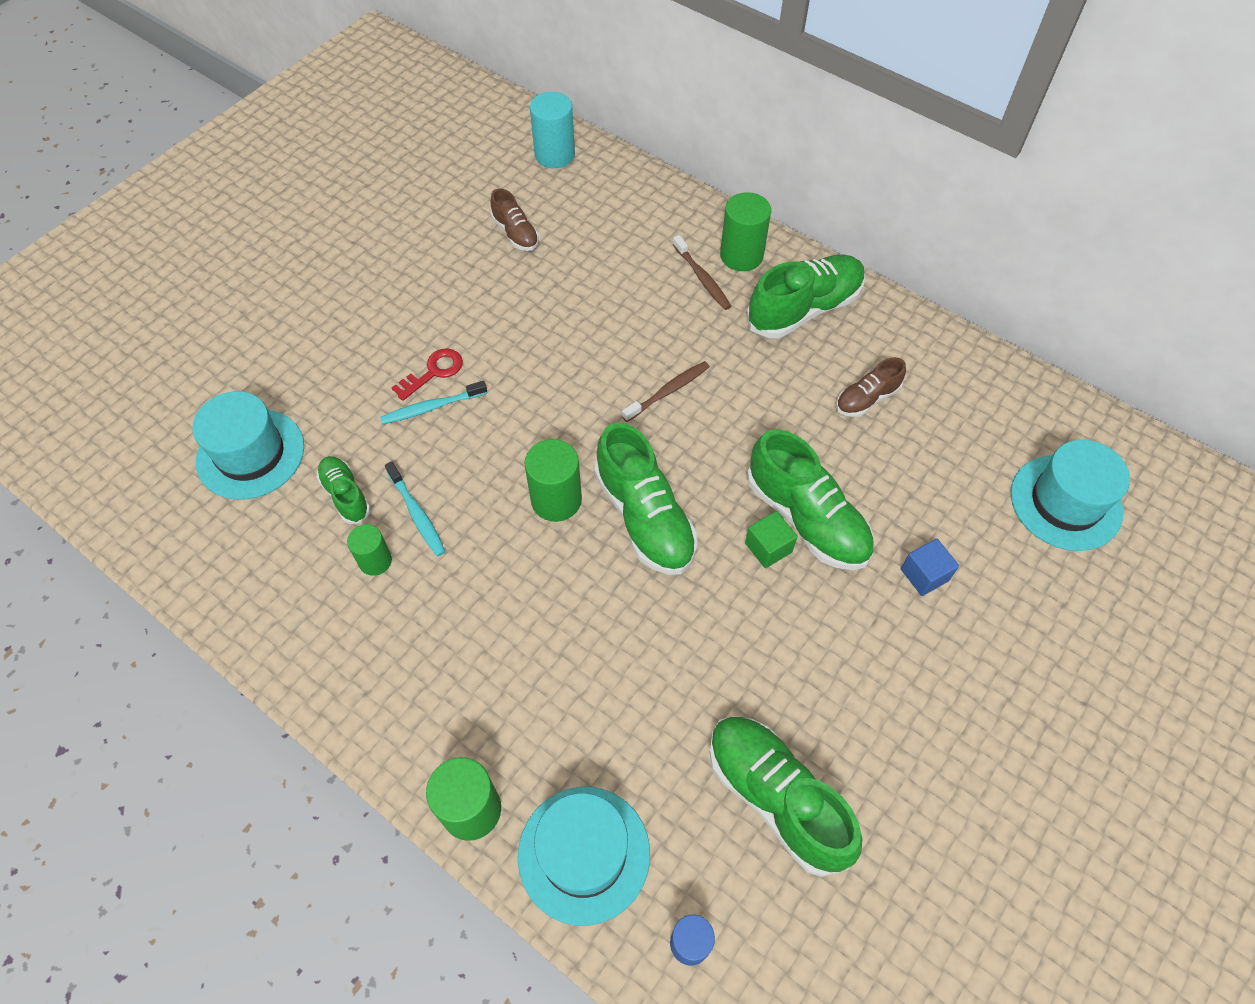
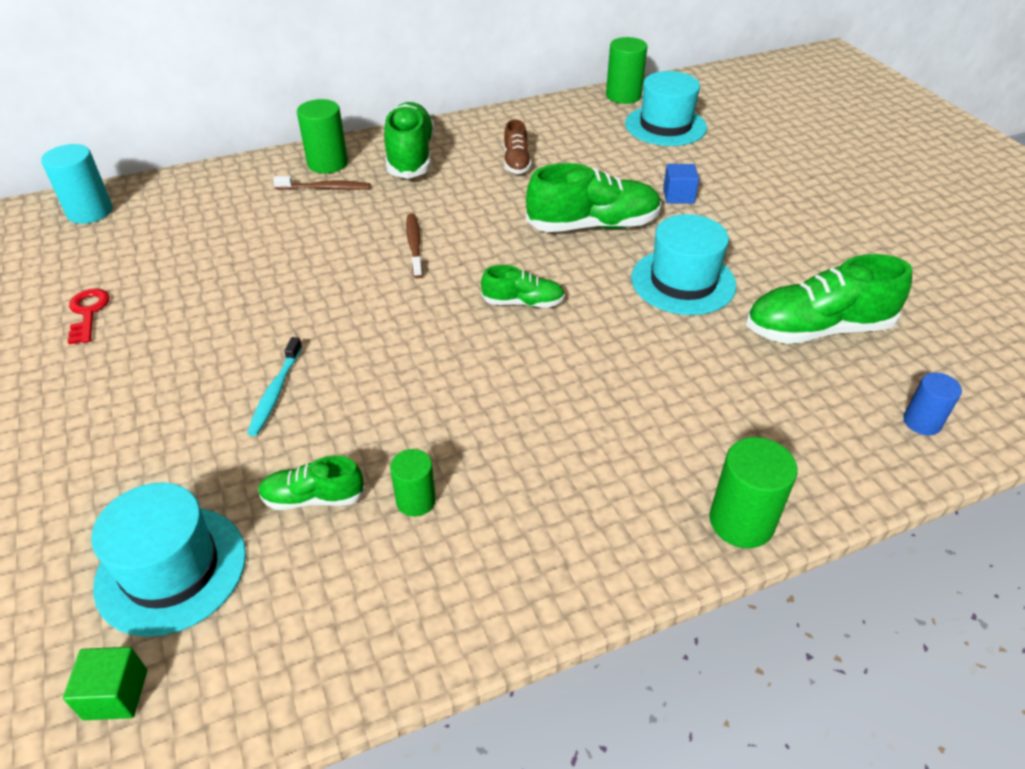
camera: 60 degrees left, 15 degrees down
turquoise toothbrush [385,462,446,556] -> none
red key [392,348,463,401] -> red key moved to [68,288,110,344]
brown shoe [491,188,539,251] -> none
turquoise hat [518,787,650,926] -> turquoise hat moved to [631,214,736,315]
green cylinder [525,439,582,522] -> green cylinder moved to [606,37,647,104]
green shoe [594,422,698,575] -> green shoe [481,265,565,308], size x0.54
green cube [745,511,797,568] -> green cube moved to [63,647,147,720]

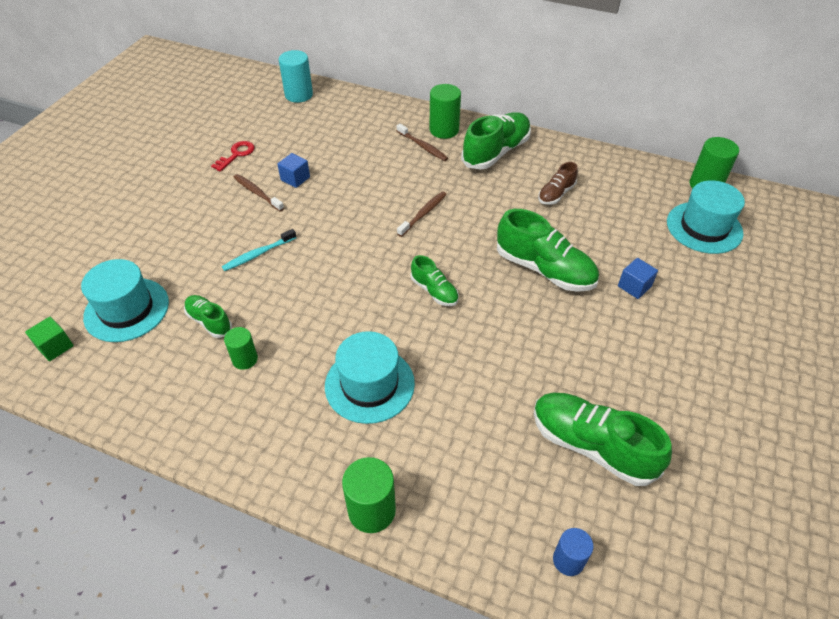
camera: 45 degrees right, 5 degrees up
turquoise hat [631,214,736,315] -> turquoise hat moved to [325,331,415,424]
none -> brown toothbrush [233,174,284,212]
none -> blue cube [277,153,310,188]

